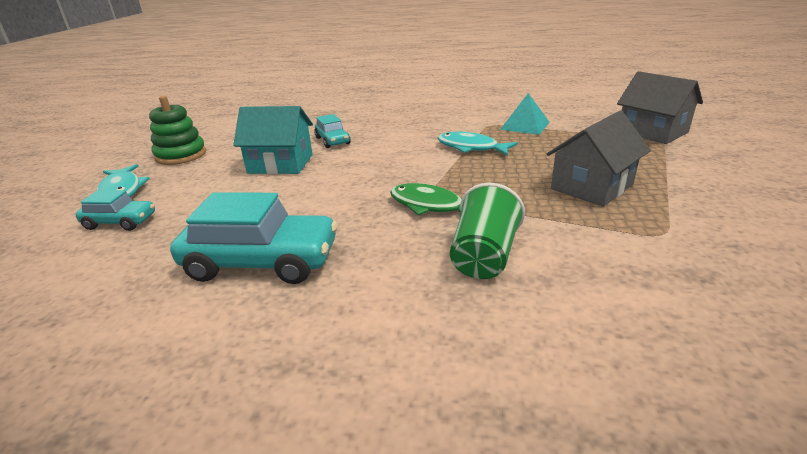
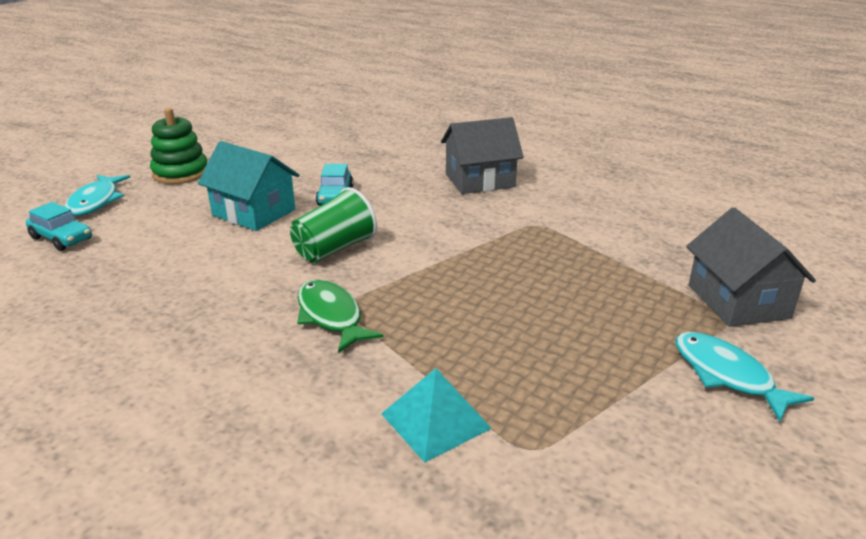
camera: 25 degrees right, 0 degrees up
turquoise car [170,192,338,284] -> none
turquoise fish [437,132,518,156] -> turquoise fish moved to [675,332,814,422]
green cup [450,183,525,279] -> green cup moved to [290,187,377,263]
turquoise pyramid [500,93,550,135] -> turquoise pyramid moved to [381,368,492,463]
grey house [547,111,651,206] -> grey house moved to [441,117,524,194]

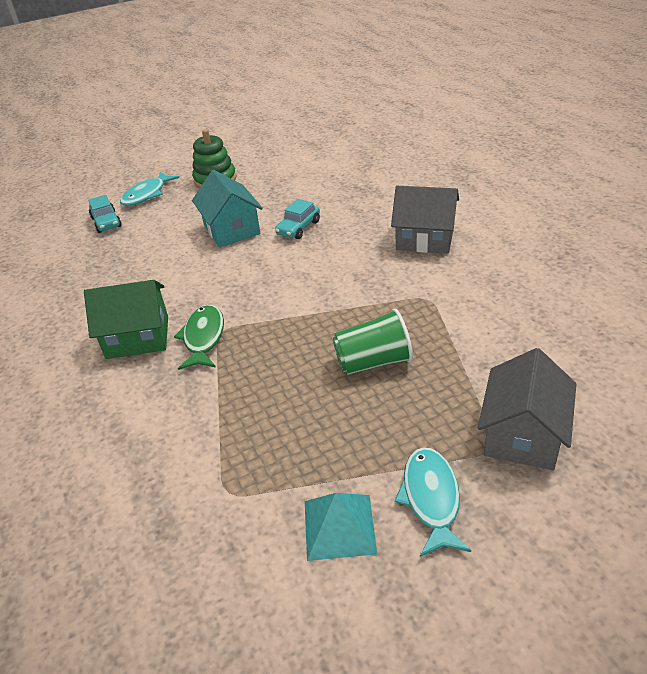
camera: 35 degrees right, 10 degrees up
green cup [290,187,377,263] -> green cup moved to [333,309,413,375]
turquoise pyramid [381,368,492,463] -> turquoise pyramid moved to [305,493,377,561]
none -> green house [84,280,168,359]

